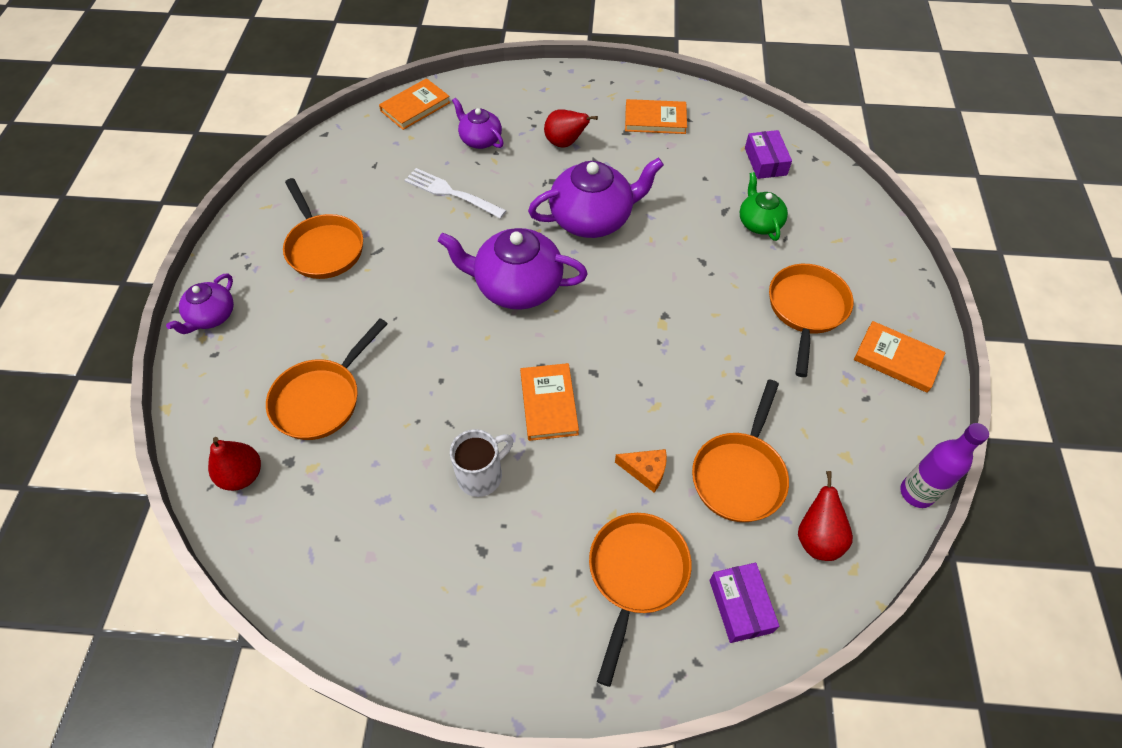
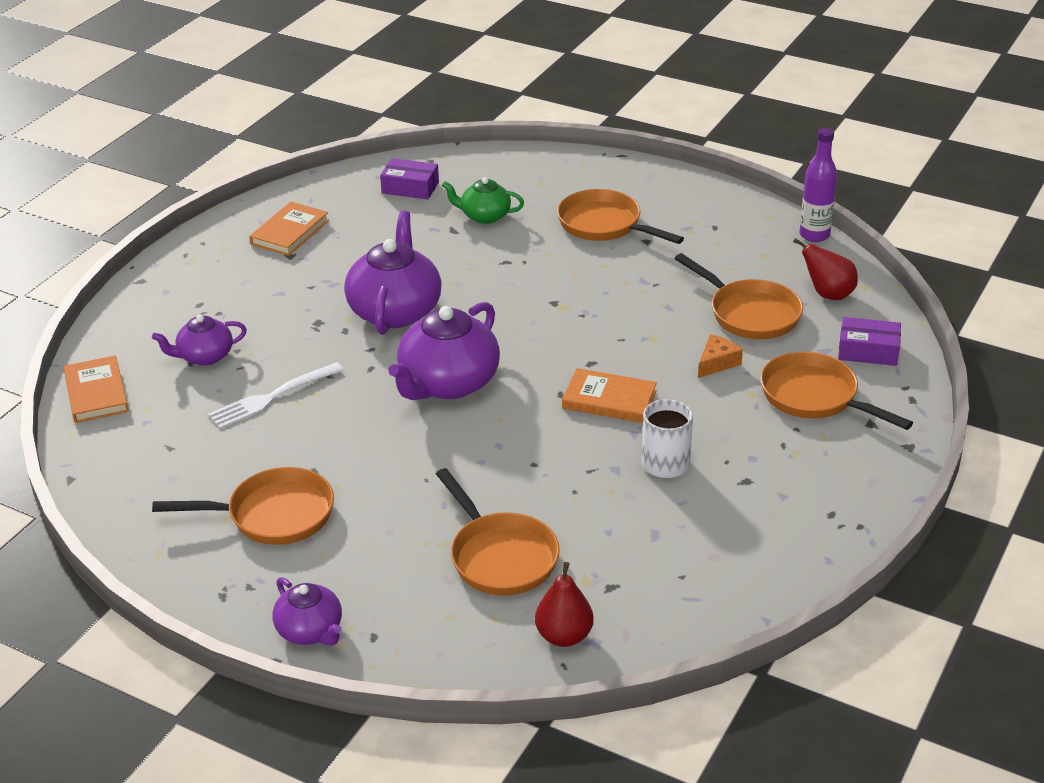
camera: 65 degrees left, 20 degrees down
red pear [544,110,598,148] -> none
orange book [854,321,946,393] -> none

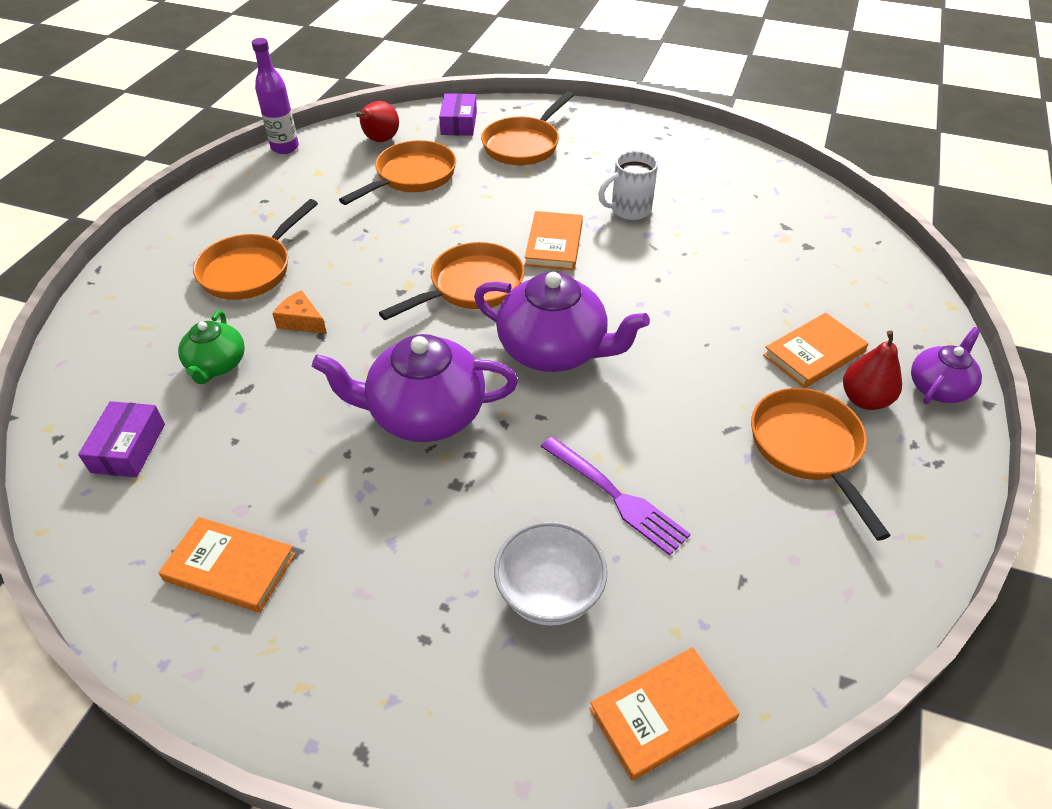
camera: 100 degrees left, 10 degrees up
purple teapot [152,315,247,366] -> white bowl [494,521,608,626]
white fork [208,362,344,429] -> purple fork [541,436,690,556]
orange pan [436,468,560,596] -> orange pan moved to [379,242,525,320]
red pear [535,562,594,647] -> red pear moved to [843,331,902,410]
orange cheese [698,334,743,378] -> orange cheese moved to [272,290,327,334]
none -> orange book [763,313,869,388]

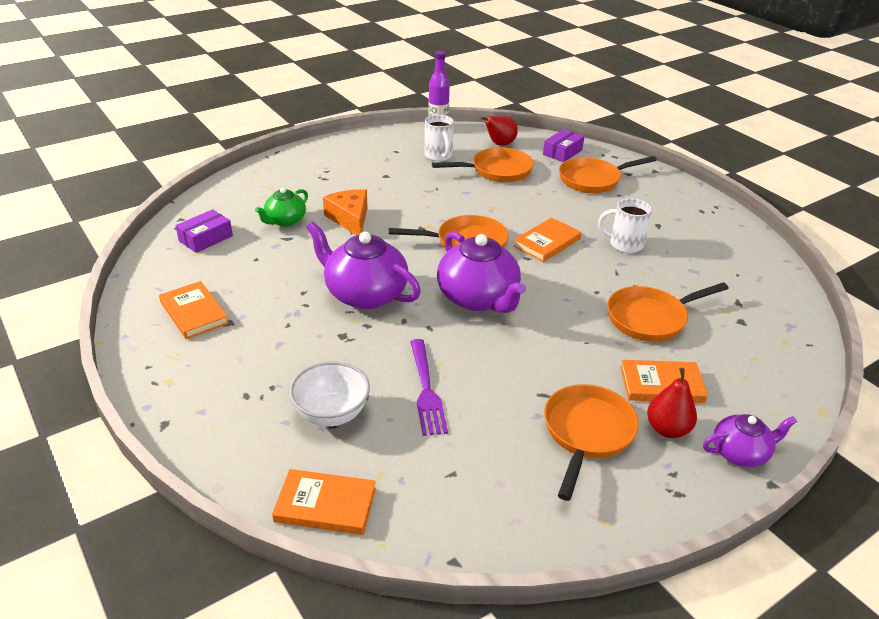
camera: 35 degrees right, 10 degrees down
orange pan [193,199,318,300] -> orange pan moved to [607,282,729,342]
orange cheese [272,290,327,334] -> orange cheese [323,189,367,235], size x1.58
none -> white mug [424,115,454,161]

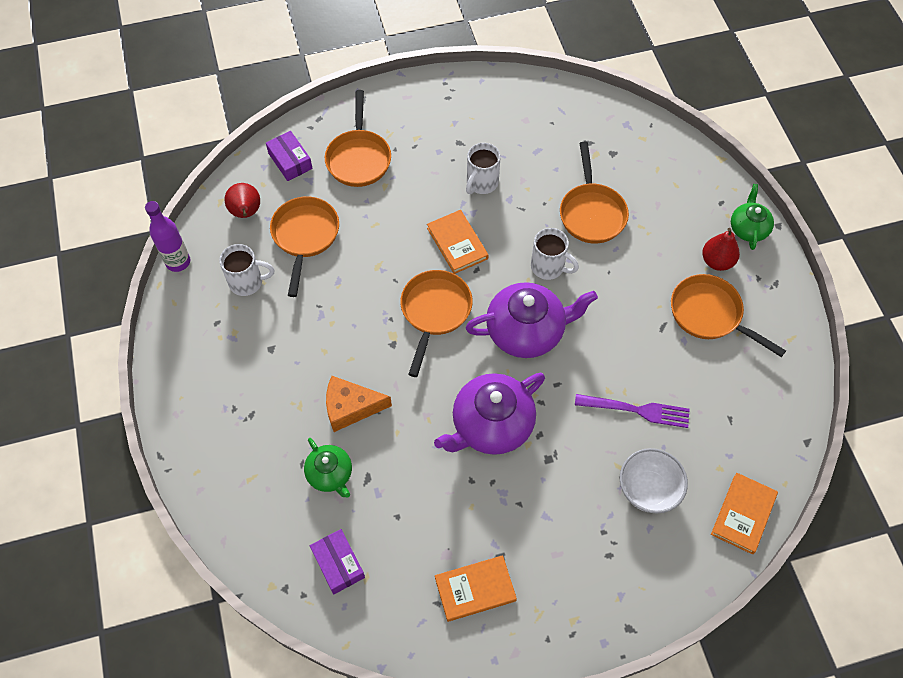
camera: 70 degrees left, 25 degrees up
orange book [620,360,708,403] -> none
purple teapot [703,414,797,467] -> green teapot [731,184,774,250]
none -> white mug [531,228,579,280]

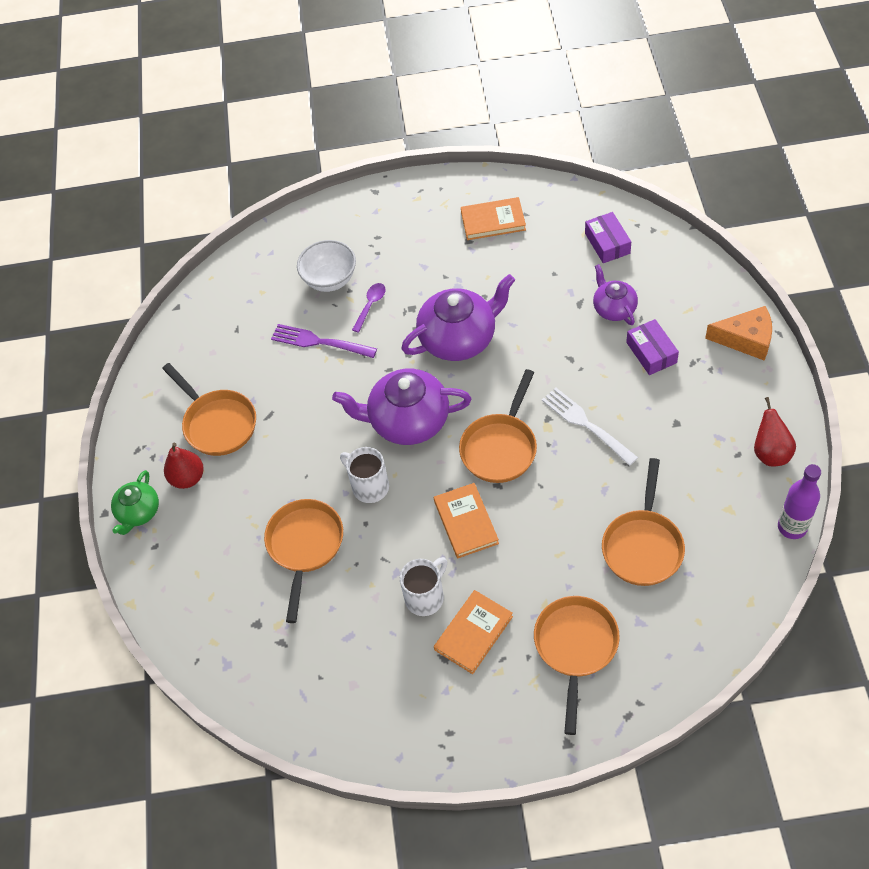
camera: 165 degrees left, 5 degrees down
white mug [219,244,275,296] -> none
red pear [224,183,260,218] -> red pear moved to [754,397,796,466]
purple box [266,131,313,181] -> purple box moved to [626,319,679,375]
green teapot [304,438,352,498] -> purple teapot [593,264,638,325]
orange cheese [326,376,392,432] -> orange cheese moved to [705,306,772,361]
orange book [711,473,778,554] -> orange book moved to [434,590,513,674]
none -> purple spoon [352,283,386,333]
none -> white fork [542,388,638,466]

